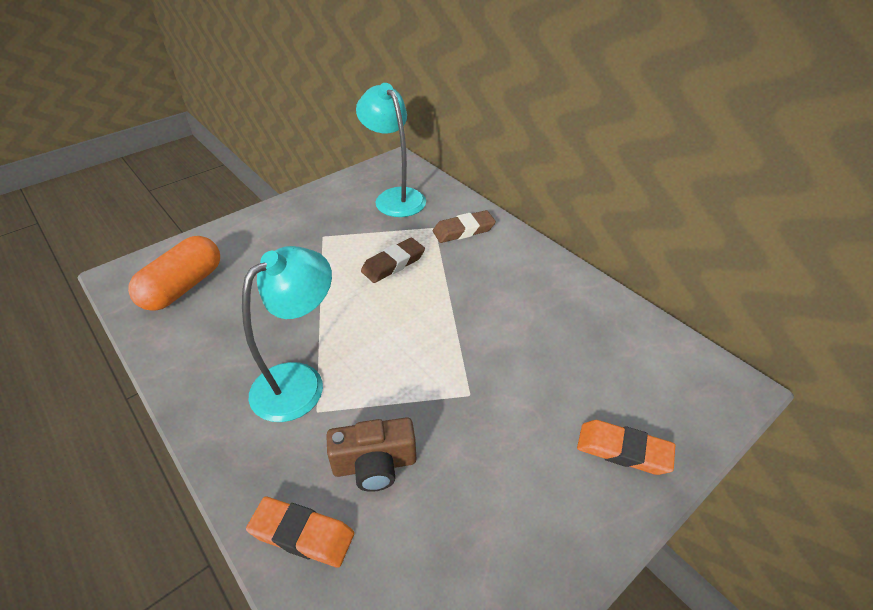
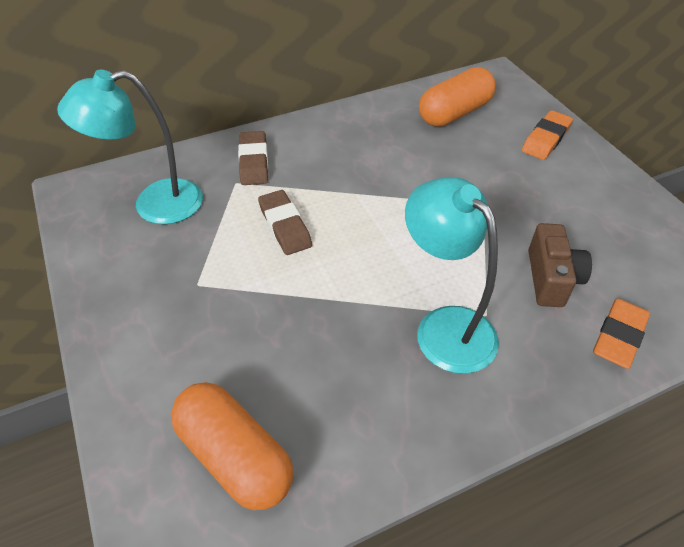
camera: 75 degrees left, 5 degrees up
none -> orange capsule [419,67,496,127]

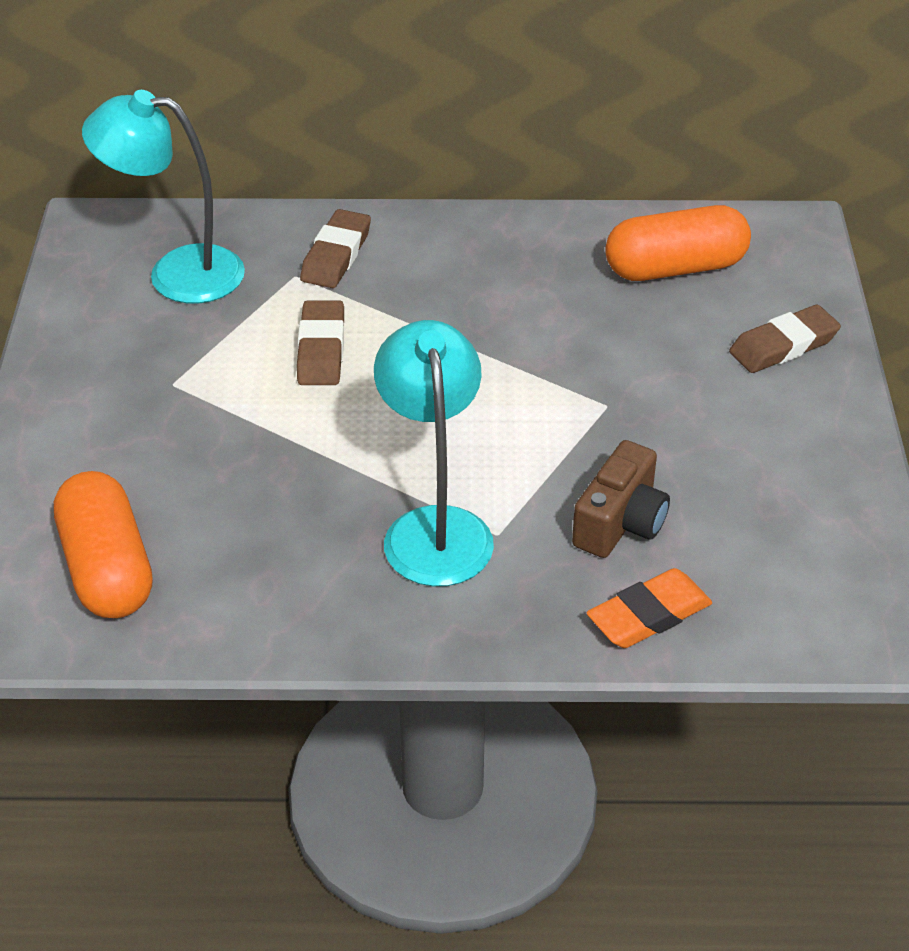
camera: 25 degrees right, 5 degrees down
orange eraser [522,110,573,160] -> brown eraser [729,305,841,373]

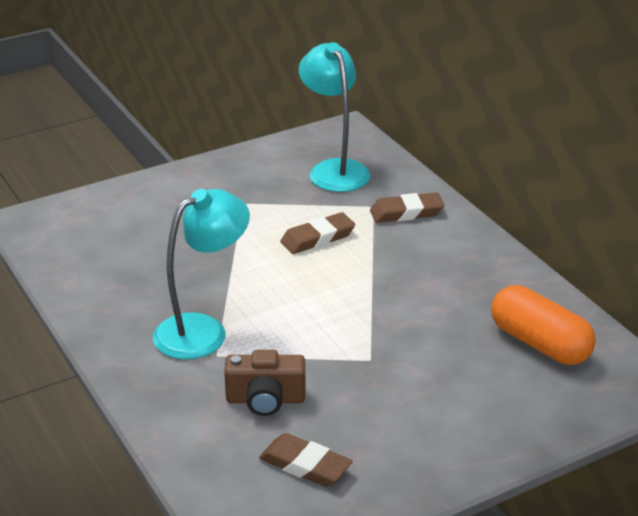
camera: 60 degrees right, 10 degrees down
orange capsule [54,471,153,618] -> none
orange eraser [586,568,712,648] -> none
brown eraser [729,305,841,373] -> brown eraser moved to [259,433,353,487]

